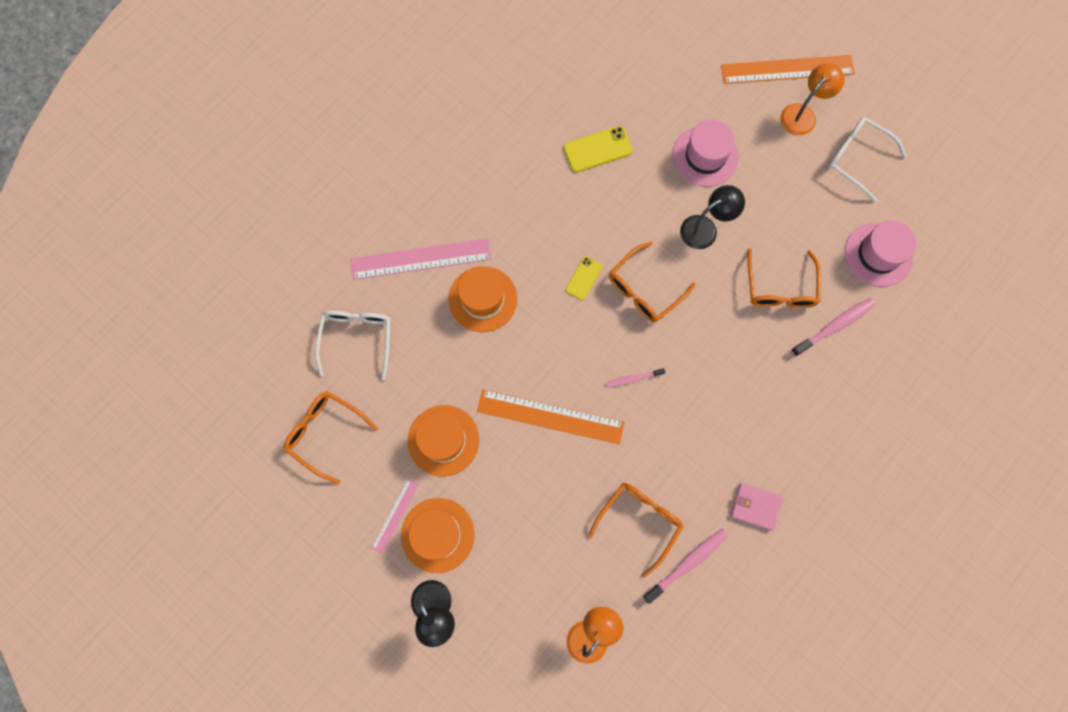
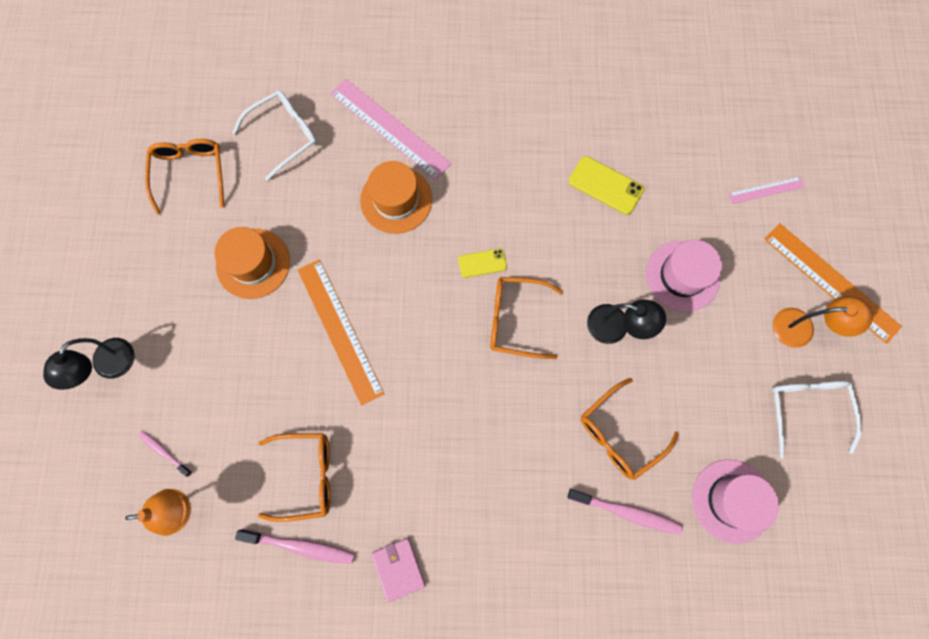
camera: 50 degrees right, 0 degrees up
pink ruler [372,478,419,554] -> pink ruler moved to [729,177,804,204]
orange hat [401,498,475,573] -> none
pink toothbrush [605,368,666,388] -> pink toothbrush moved to [138,431,192,476]

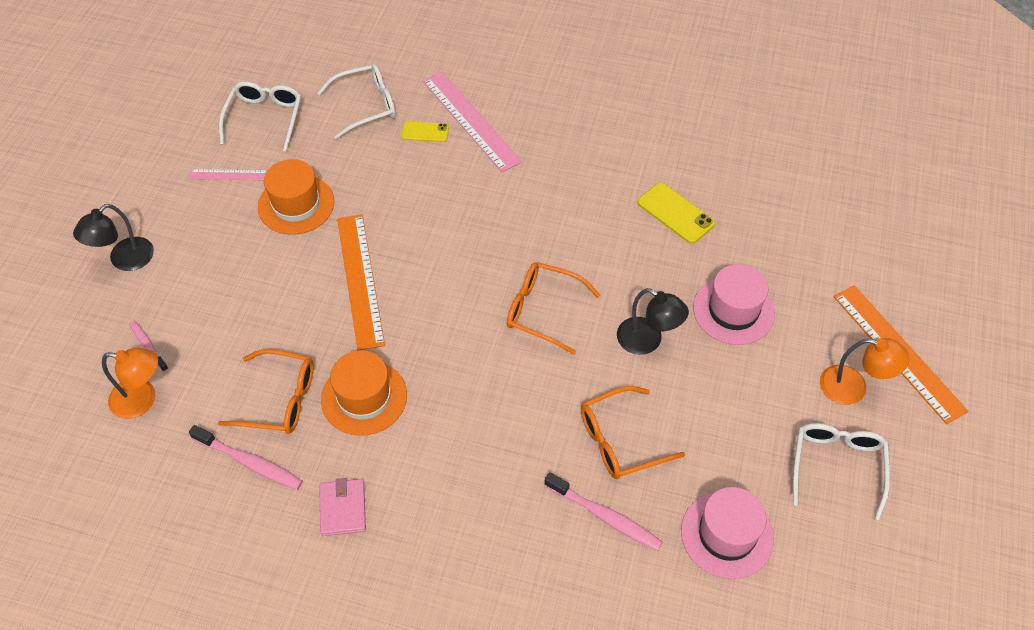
camera: 15 degrees right, 20 degrees down
orange glasses [145,139,224,214] -> white glasses [219,81,301,152]
orange hat [360,161,432,234] -> orange hat moved to [321,350,407,436]
yellow phone [458,248,507,278] -> yellow phone moved to [402,122,449,142]
pink ruler [729,177,804,204] -> pink ruler moved to [188,169,268,180]

